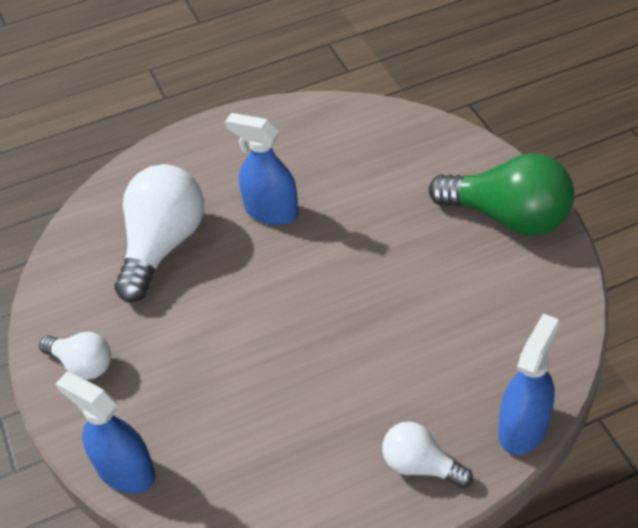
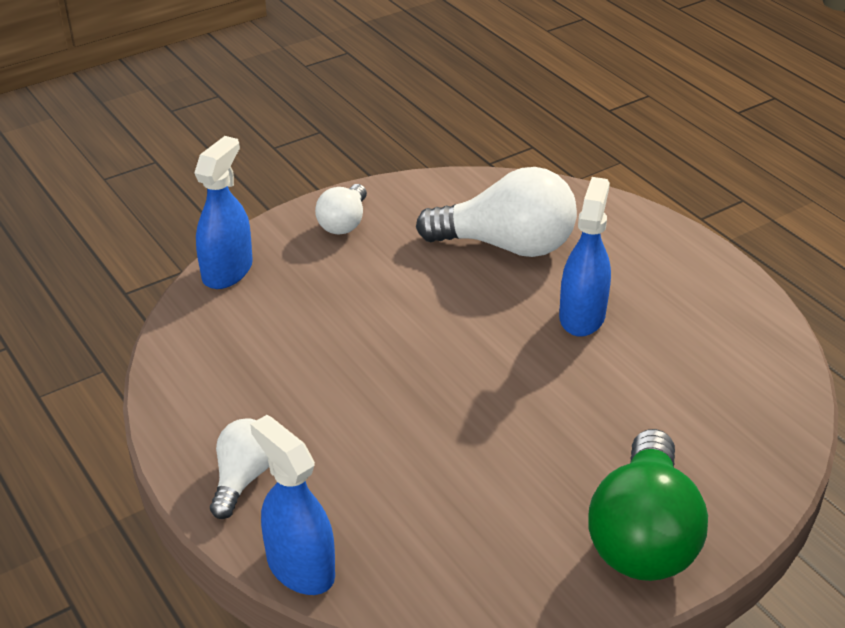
camera: 75 degrees right, 10 degrees down
blue spray bottle [498,314,560,455] -> blue spray bottle turned 150 degrees counterclockwise [250,415,335,595]

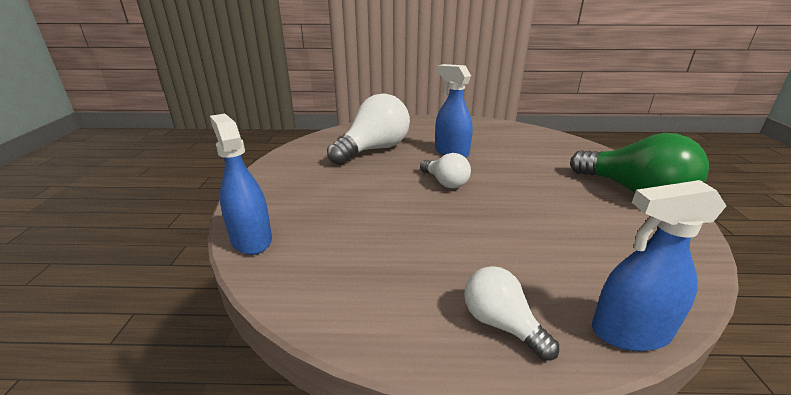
camera: 55 degrees left, 10 degrees down
white light bulb [315,184,367,234] -> white light bulb moved to [420,153,471,188]

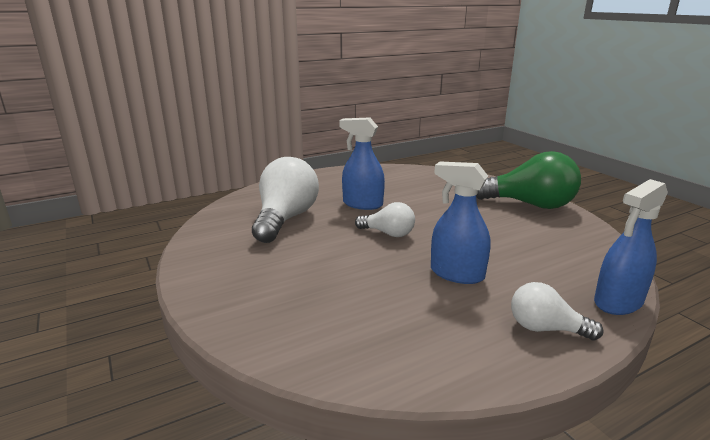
camera: 30 degrees left, 5 degrees down
blue spray bottle [210,113,272,255] -> blue spray bottle moved to [431,161,491,284]

